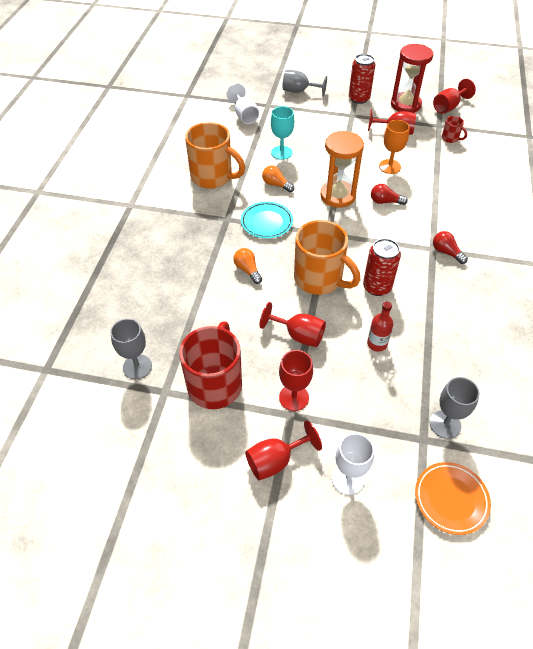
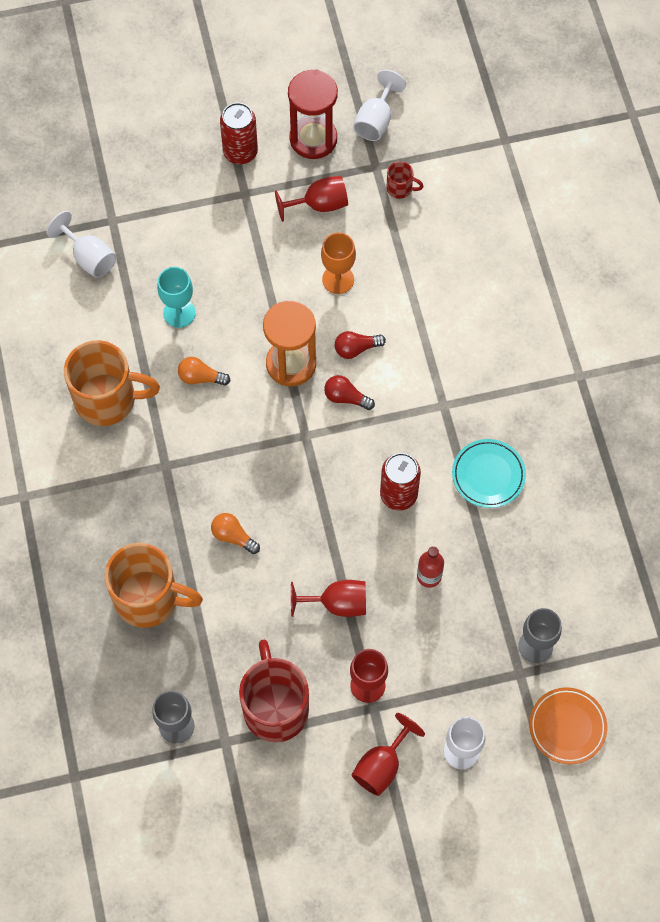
camera: 25 degrees left, 15 degrees up
turquoise plate [241,202,293,238] -> turquoise plate moved to [452,439,526,508]
grey goblet [283,70,327,97] -> none
orange mug [294,220,360,295] -> orange mug moved to [105,543,203,628]
red goblet [433,79,476,114] -> white goblet [353,70,406,141]
red light bulb [433,231,468,264] -> red light bulb moved to [324,375,375,410]

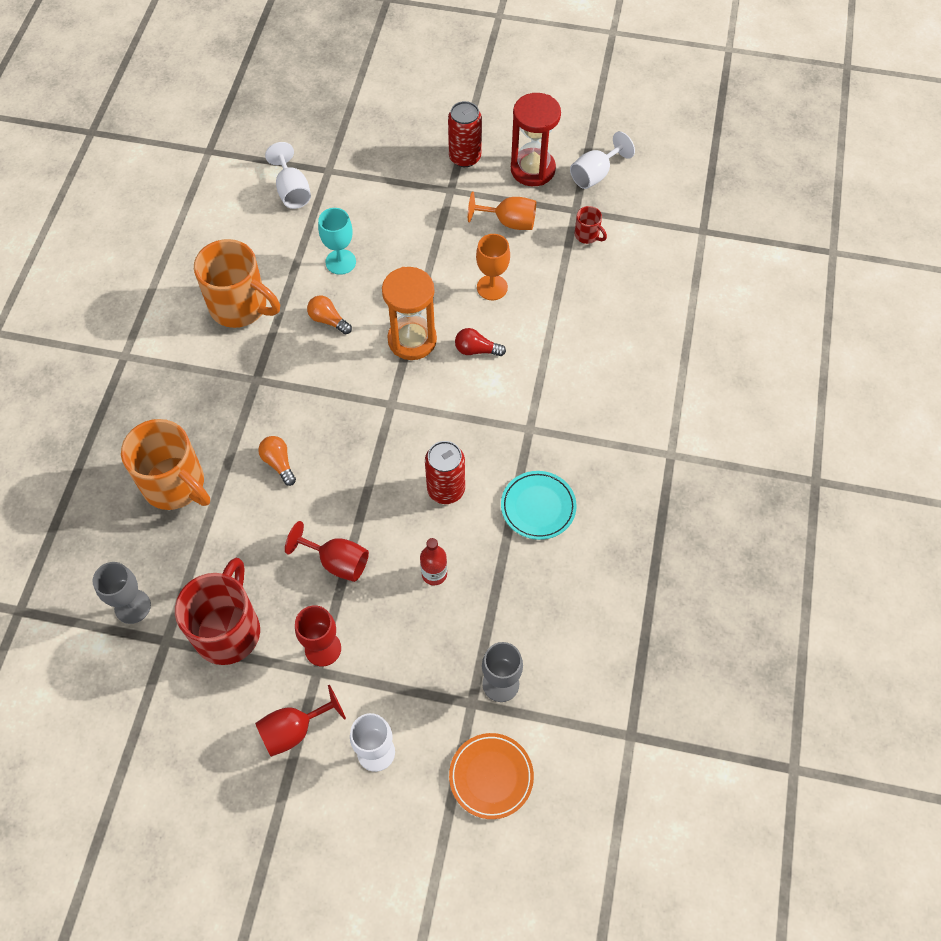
camera: 25 degrees right, 5 degrees down
red goblet [275,176,348,222] -> orange goblet [468,192,536,230]
red light bulb [324,375,375,410] -> none

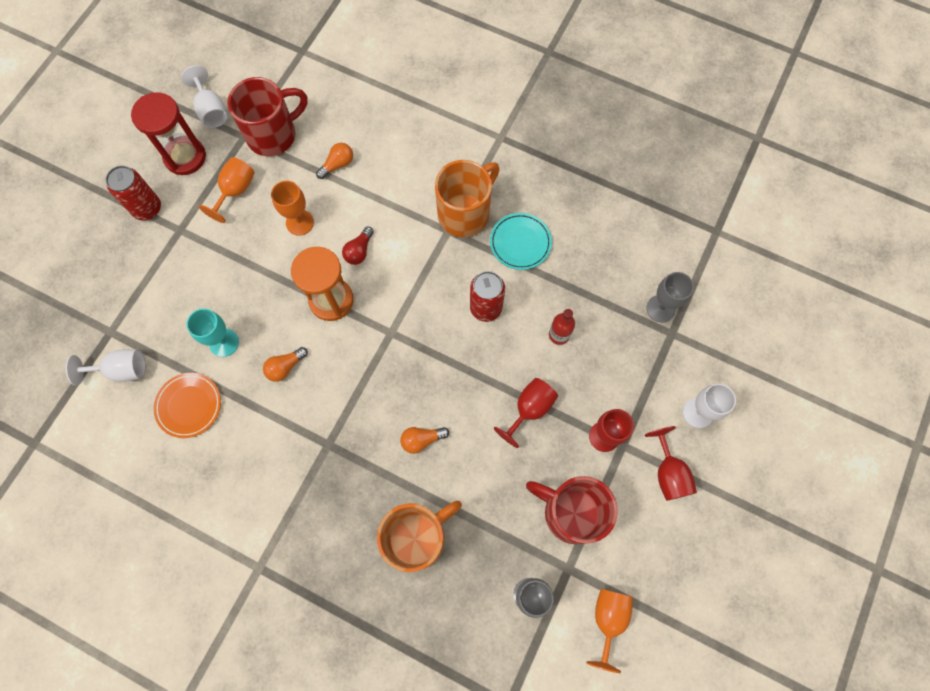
camera: 75 degrees left, 10 degrees up
orange mug [194,239,280,328] -> orange mug moved to [435,160,500,237]
orange plate [449,733,534,819] -> orange plate moved to [154,373,221,438]
red mug [575,206,607,244] -> red mug [227,77,308,156], size x2.28
none -> orange light bulb [316,143,353,179]
none -> orange goblet [587,589,633,673]

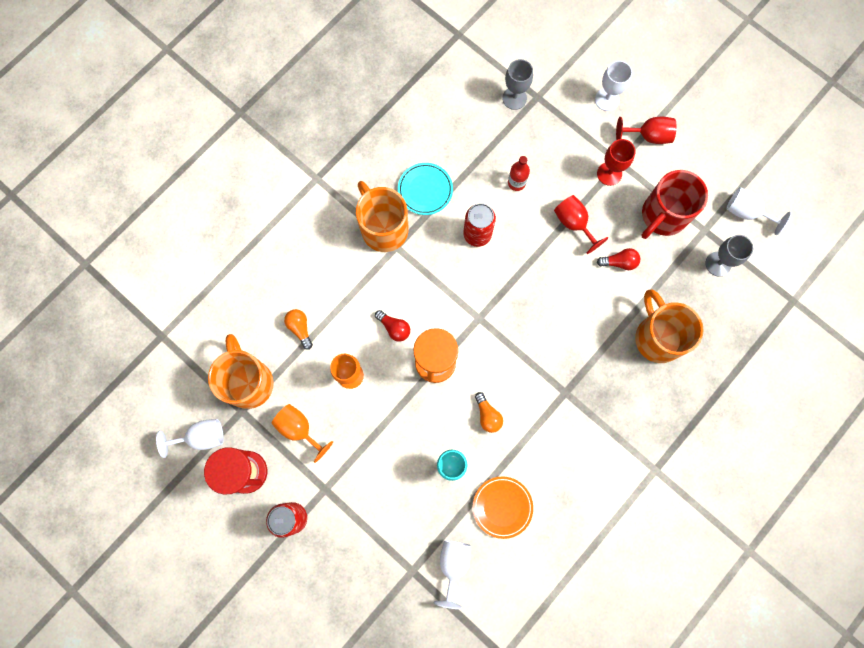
camera: 75 degrees left, 5 degrees up
red mug [227,77,308,156] -> orange mug [208,334,274,409]
orange light bulb [400,427,449,454] -> none
orange goblet [587,589,633,673] -> white goblet [726,187,791,235]
none -> red light bulb [597,248,640,270]

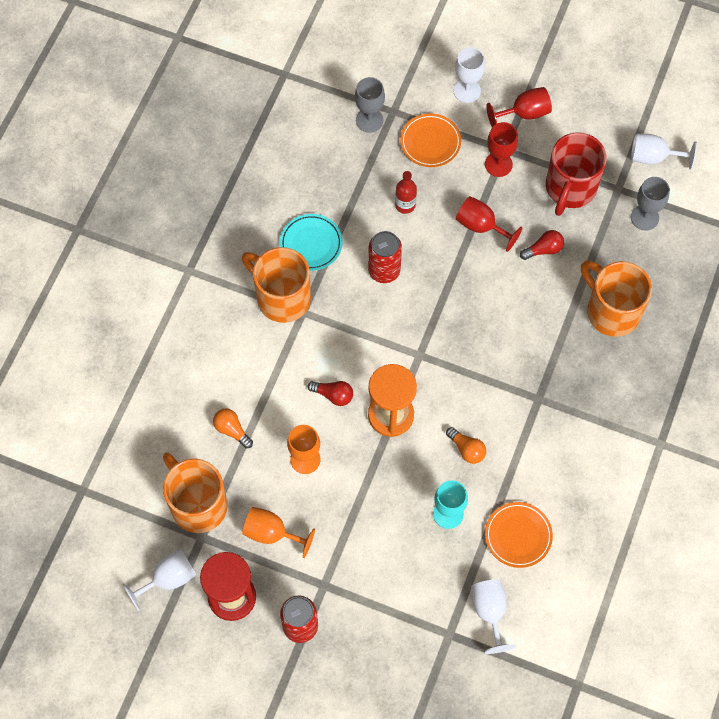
camera: 20 degrees left, 10 degrees down
none -> orange plate [400,114,461,167]

